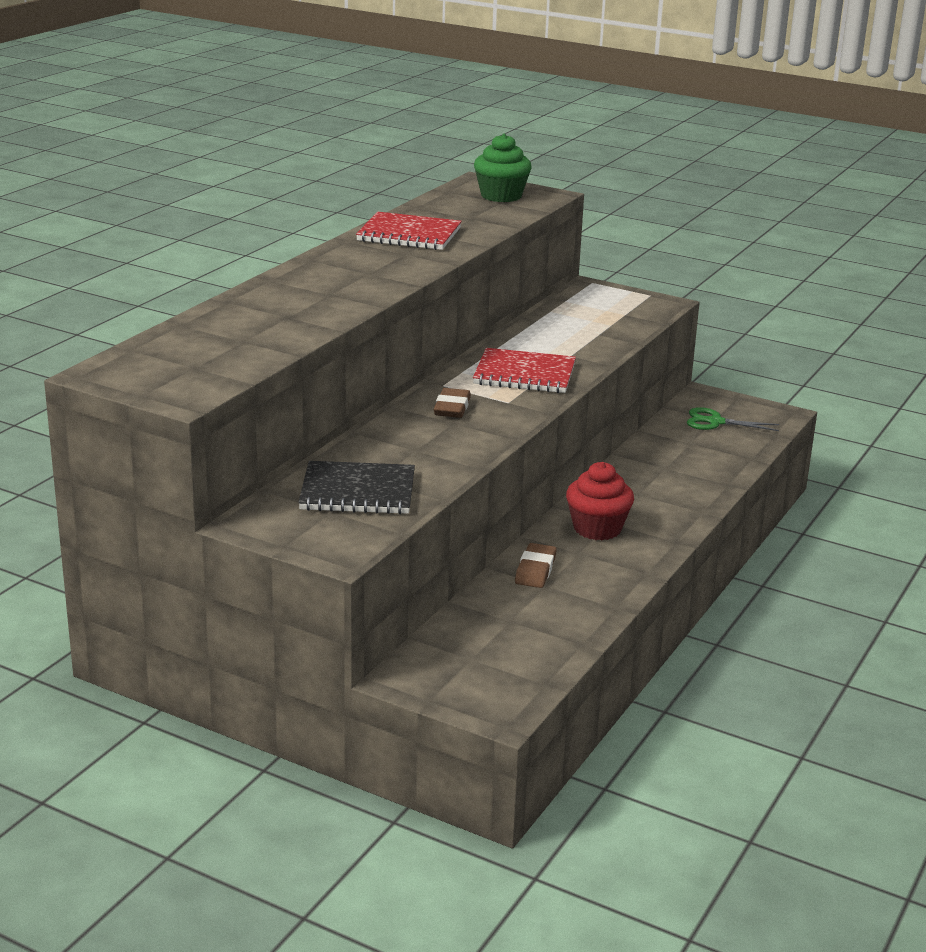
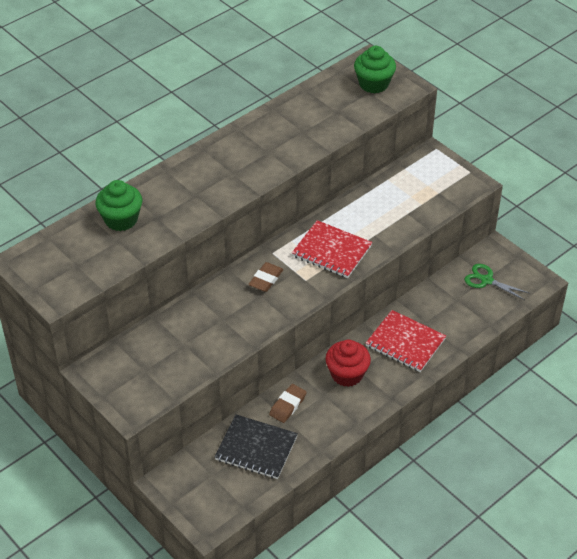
camera: 20 degrees right, 20 degrees up
black notebook [298,461,415,514] -> black notebook moved to [214,415,298,479]
red notebook [356,212,462,250] -> red notebook moved to [366,310,446,372]
none -> green cupcake [95,180,142,231]

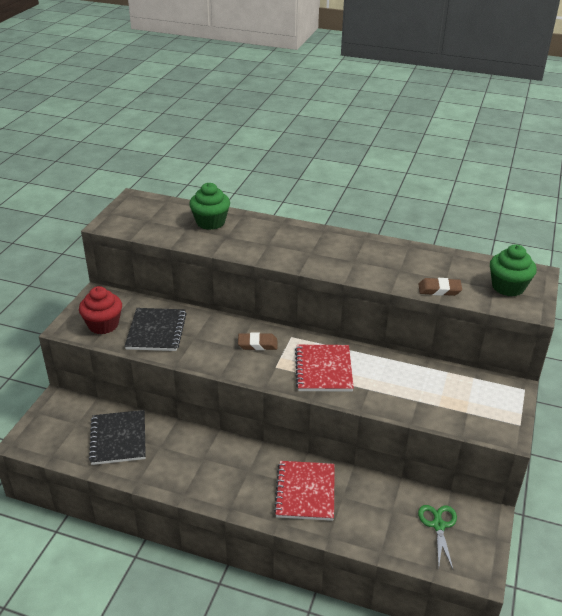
camera: 60 degrees right, 10 degrees down
brown eraser [269,384,307,423] -> brown eraser moved to [419,278,462,296]
red cupcake [325,340,371,387] -> red cupcake moved to [79,286,122,334]
none -> black notebook [125,308,187,351]

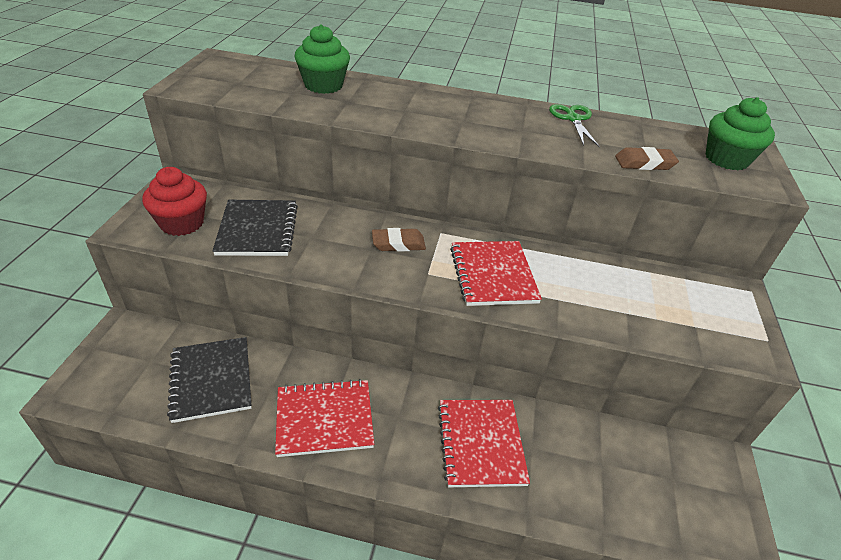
camera: 10 degrees left, 5 degrees up
green scissors [418,505,457,569] -> green scissors moved to [549,104,600,148]
none -> red notebook [275,379,374,457]

